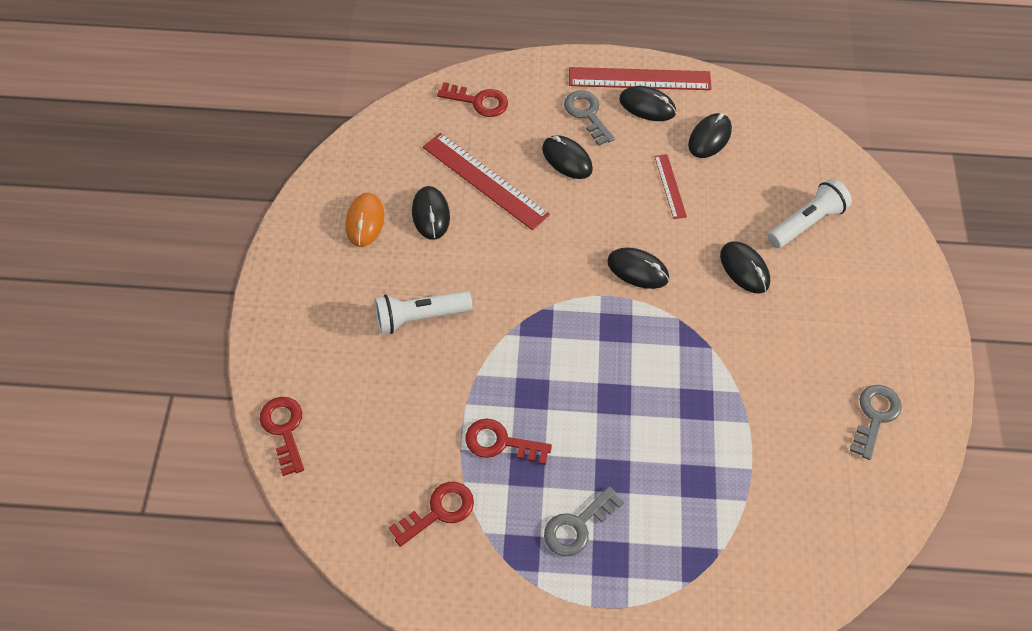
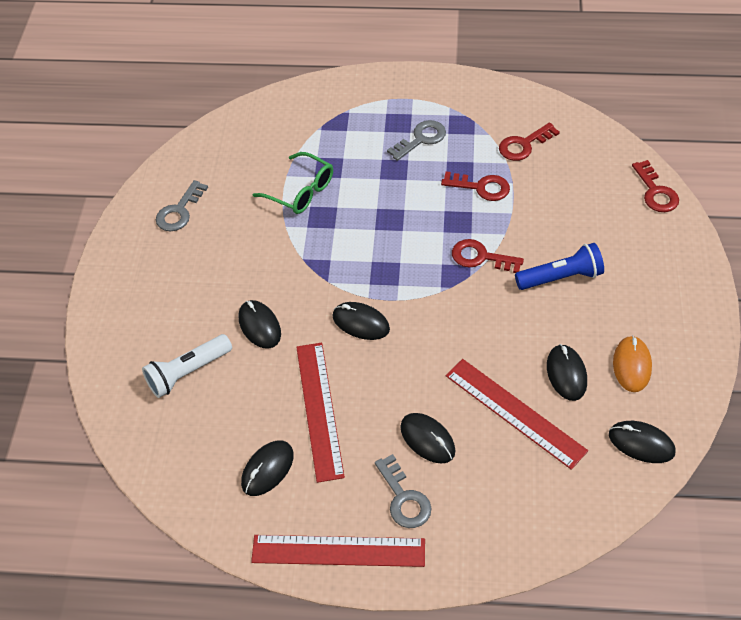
camera: 175 degrees left, 5 degrees down
white flashlight [375,291,472,334] -> blue flashlight [515,243,604,290]
red key [437,82,508,117] -> red key moved to [452,239,524,273]
black mouse [619,86,676,121] -> black mouse moved to [609,421,676,463]
red ruler [654,154,687,219] -> red ruler [296,343,345,483], size x1.89
none -> green glasses [253,152,333,214]

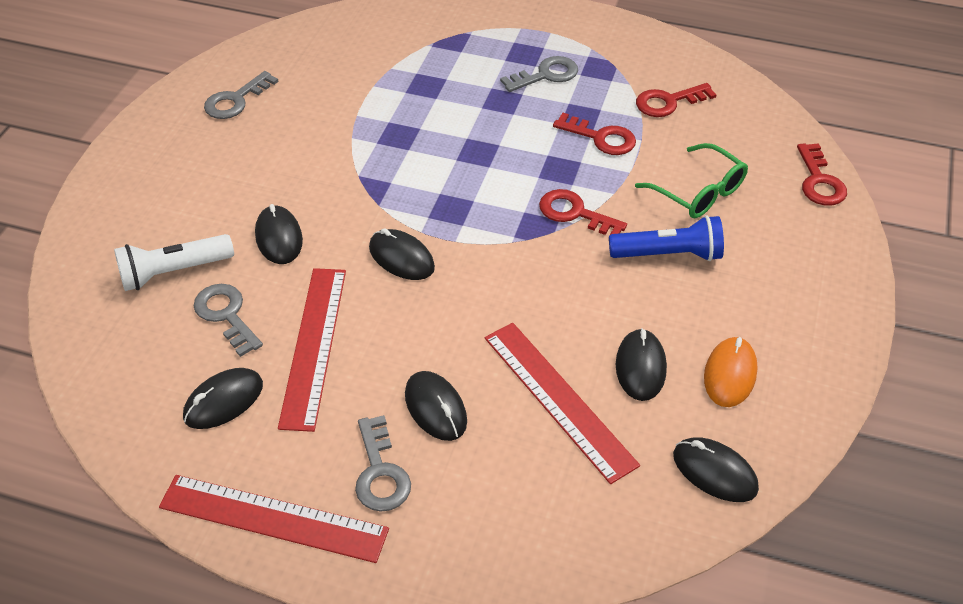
camera: 10 degrees right, 5 degrees down
green glasses [253,152,333,214] -> green glasses moved to [635,143,748,218]
none -> grey key [193,284,263,357]

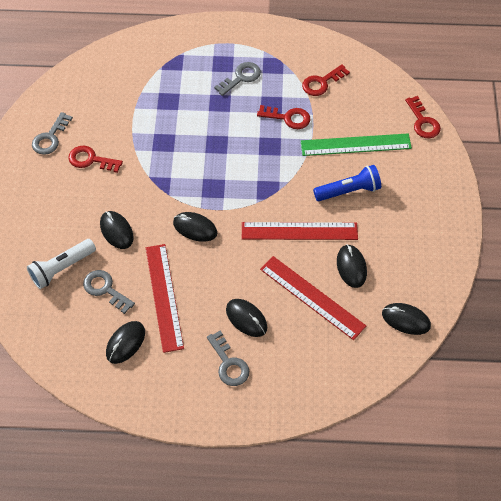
camera: 15 degrees left, 10 degrees up
red ruler [159,475,389,563] -> red ruler moved to [242,222,358,240]
red key [539,189,627,235] -> red key moved to [68,146,123,173]
green glasses [635,143,748,218] -> green ruler [301,133,412,156]
orange mouse [704,337,758,407] -> none

